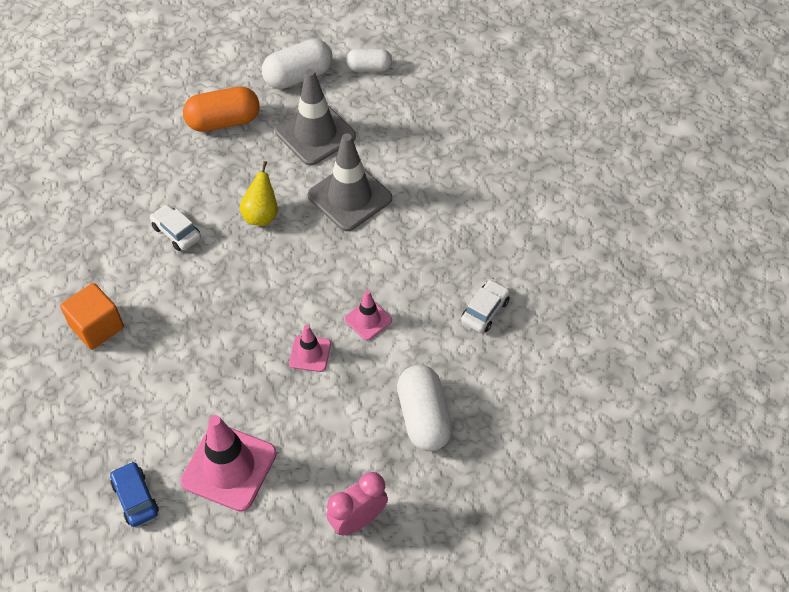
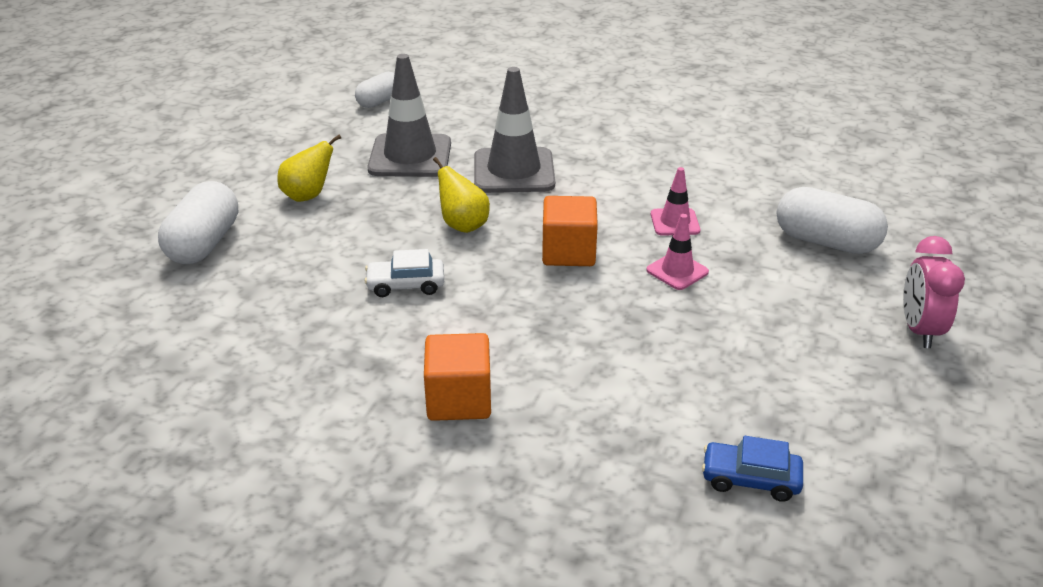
camera: 50 degrees left, 20 degrees down
pink traffic cone [181,415,277,512] -> none
orange capsule [183,87,260,132] -> yellow pear [277,134,341,202]
white capsule [262,39,332,89] -> white capsule moved to [158,181,238,264]
white car [461,279,510,333] -> none
none -> orange cube [542,196,598,266]

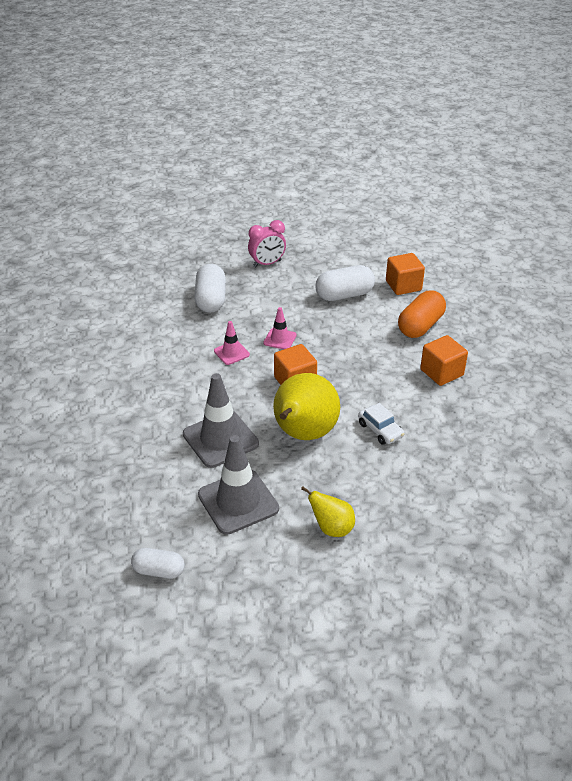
camera: 120 degrees left, 5 degrees up
white capsule [158,181,238,264] -> white capsule moved to [315,265,375,301]
yellow pear [433,157,490,233] -> yellow pear [273,373,340,440], size x1.94
blue car [702,436,803,502] -> orange cube [386,253,425,295]
none -> orange capsule [398,290,446,338]

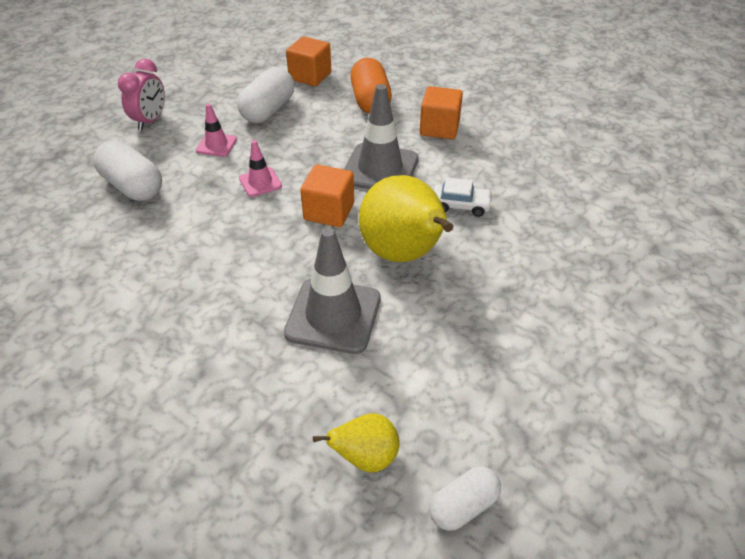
camera: 45 degrees left, 5 degrees up
grey traffic cone [198,435,279,535] -> grey traffic cone moved to [344,84,419,189]
pink traffic cone [214,321,250,365] -> pink traffic cone moved to [196,104,237,157]
yellow pear [301,486,355,537] -> yellow pear moved to [313,413,400,473]

